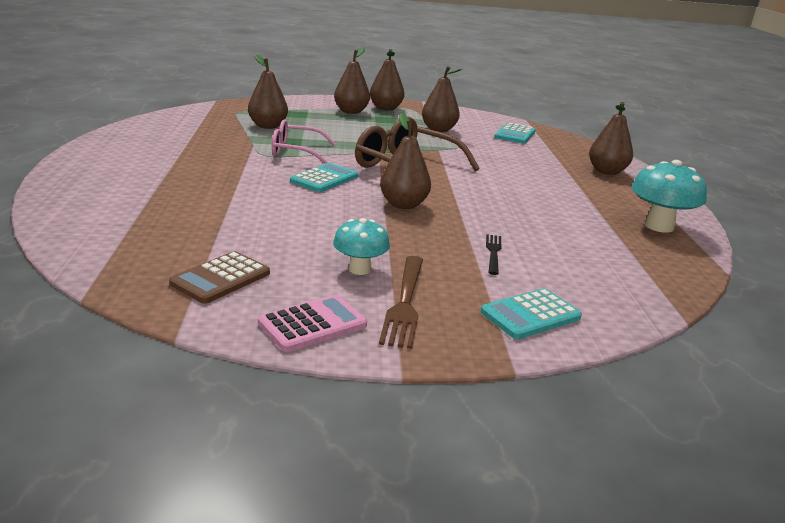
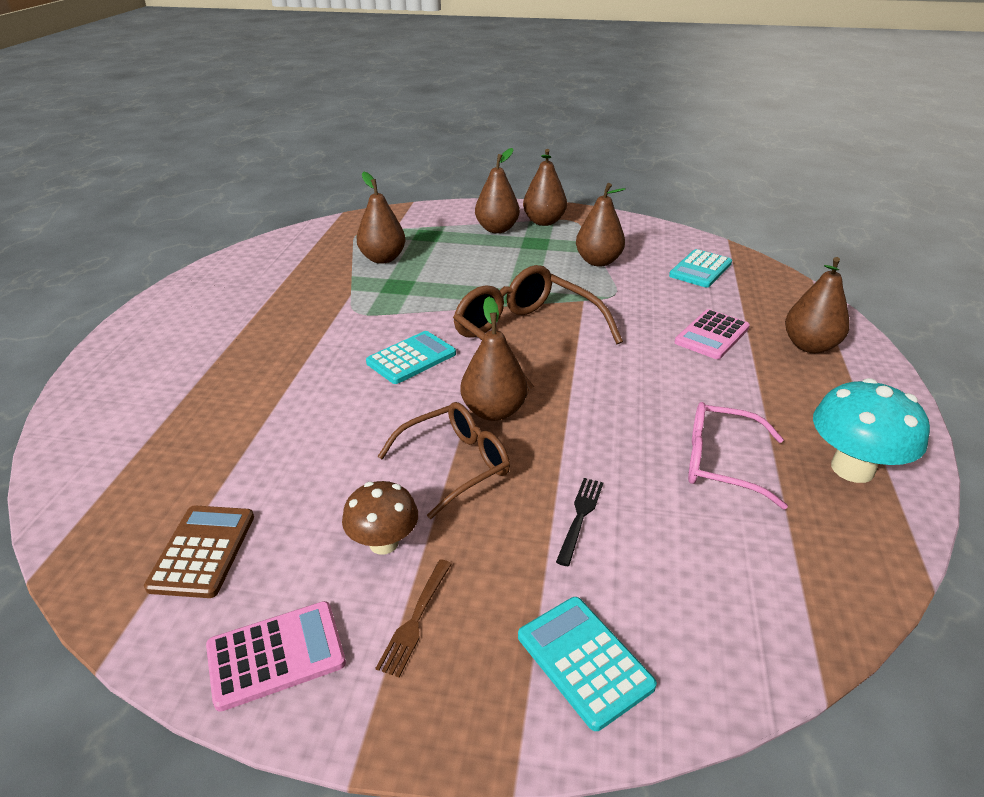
camera: 15 degrees right, 10 degrees up
brown calculator [169,251,270,304] -> brown calculator turned 135 degrees clockwise [144,506,254,598]
pink glasses [272,120,336,164] -> pink glasses moved to [688,402,788,509]
turquoise mushroom [333,218,390,275] -> brown mushroom [342,481,418,555]
brown fork [379,256,423,349] -> brown fork [376,559,452,677], size x0.59
turquoise calculator [481,289,582,339] -> turquoise calculator turned 75 degrees clockwise [518,597,657,731]
none -> brown glasses [377,402,510,519]
none -> pink calculator [675,309,750,359]

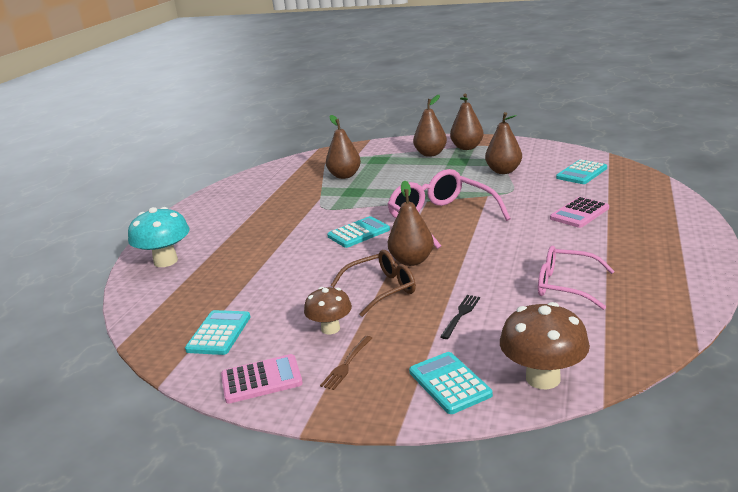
camera: 10 degrees right, 10 degrees down
brown calculator [144,506,254,598] -> turquoise calculator [185,310,250,355]
brown glasses [453,265,623,391] -> pink glasses [388,169,511,249]
brown pear [785,257,850,353] -> none
turquoise mushroom [813,378,930,483] -> turquoise mushroom moved to [128,207,190,267]
none -> brown mushroom [500,302,590,389]

